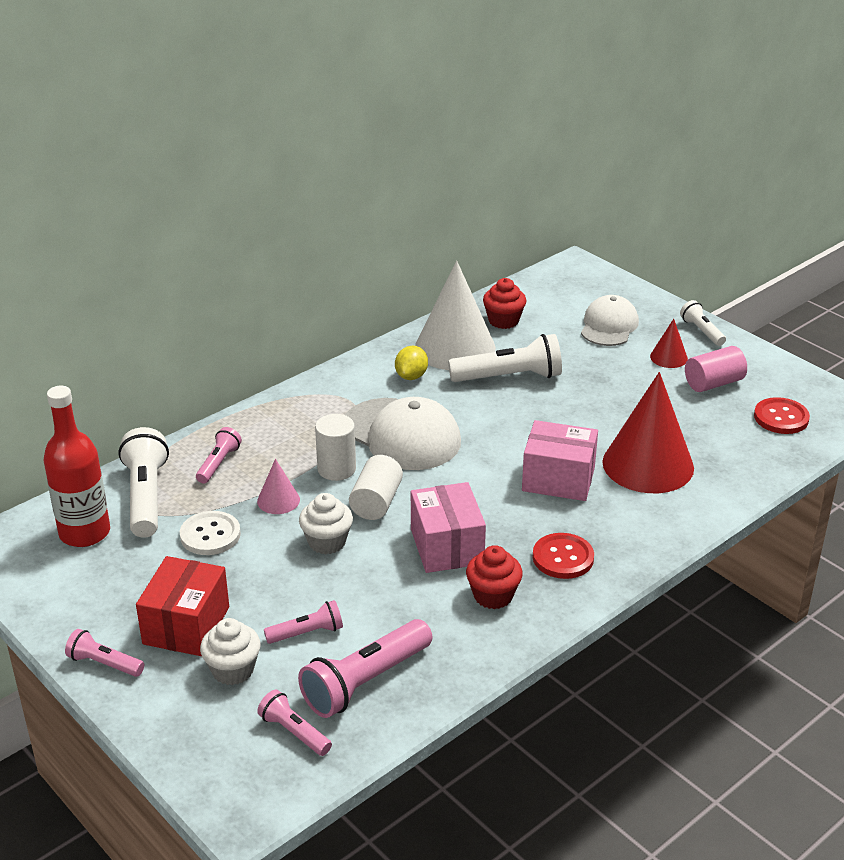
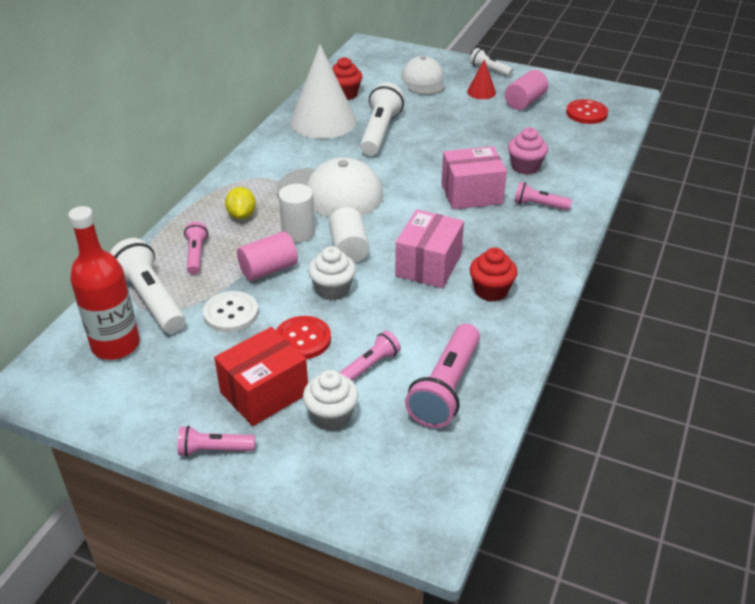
camera: 25 degrees left, 5 degrees up
red box [136,556,229,656] -> red box turned 60 degrees clockwise [214,327,308,426]
pink cone [257,459,300,514] -> pink cylinder [237,231,298,281]
pink flashlight [257,690,332,756] -> pink flashlight moved to [514,182,572,210]
yellow lemon [395,346,428,380] -> yellow lemon moved to [225,187,256,219]
pink box [411,482,486,573] -> pink box turned 60 degrees clockwise [395,210,464,288]
white flashlight [448,334,562,382] -> white flashlight turned 45 degrees counterclockwise [360,83,404,156]
red button [533,533,594,579] -> red button moved to [276,316,331,359]
red cone [602,372,694,493] -> pink cupcake [508,127,548,175]

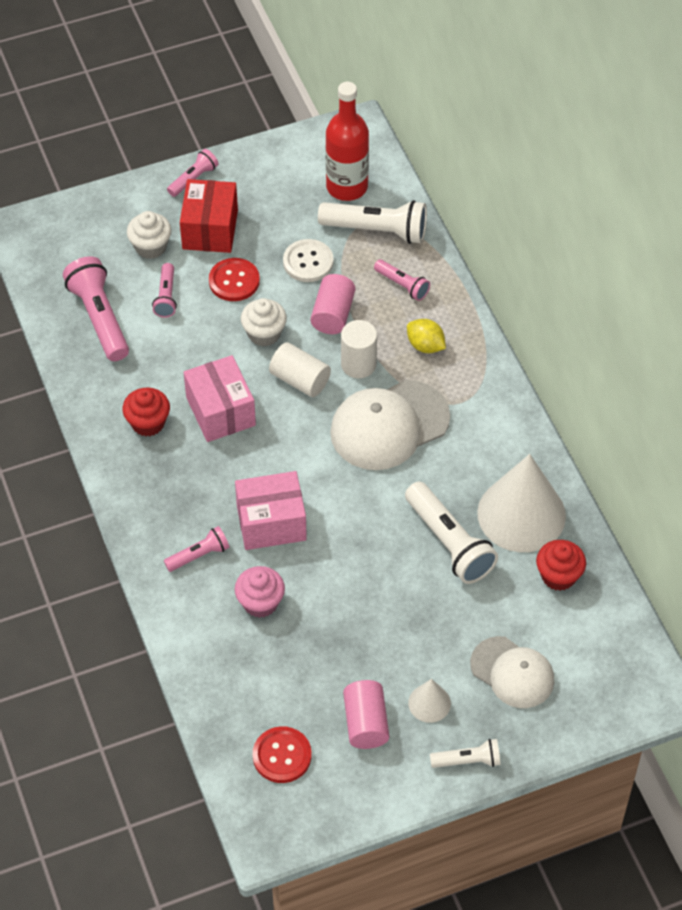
camera: 135 degrees right, 15 degrees up
pink box [441,146,507,209] -> pink box turned 45 degrees clockwise [235,471,307,550]
red cone [467,59,496,99] -> white cone [408,679,451,723]

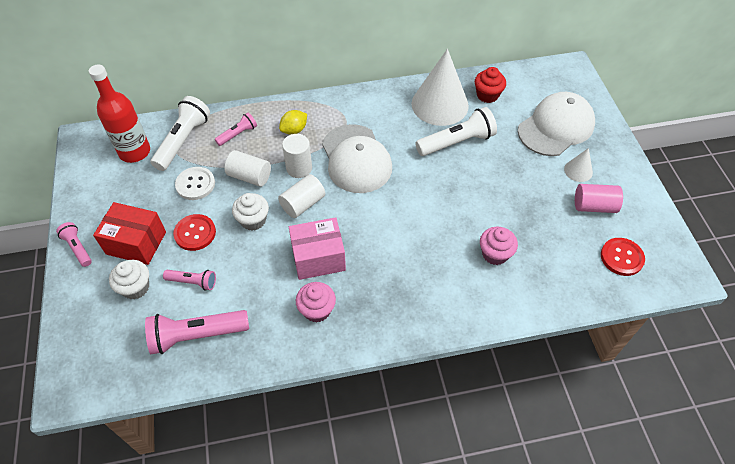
camera: 80 degrees left, 0 degrees up
red cupcake [123,387,170,436] -> pink cupcake [296,282,336,323]
pink flashlight [164,526,230,572] -> none
pink box [235,471,307,550] -> none
pink cylinder [310,274,355,334] -> white cylinder [225,150,271,187]
white flashlight [430,739,501,768] -> none
white cap [470,636,554,708] -> white cap [518,92,595,156], size x1.51

